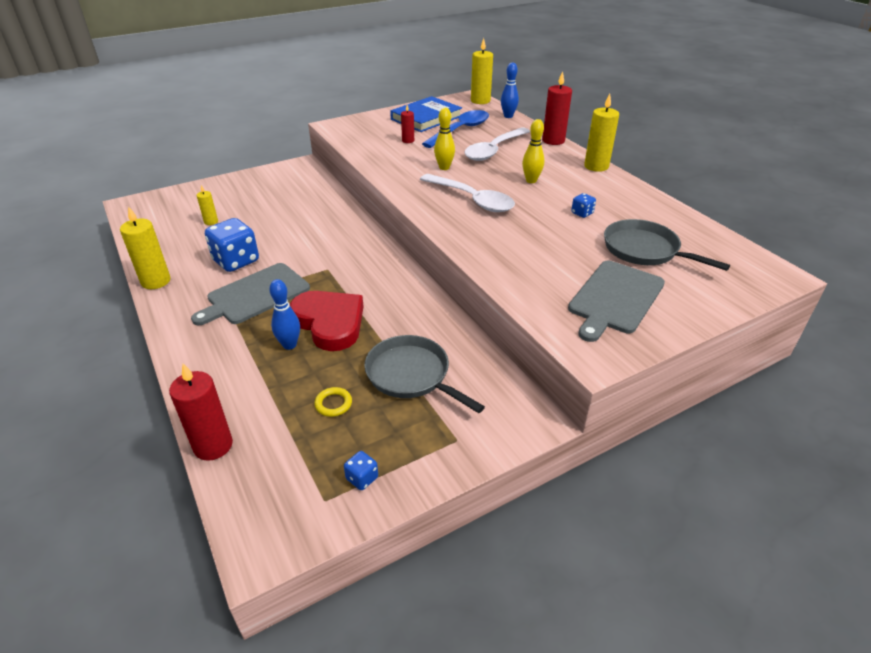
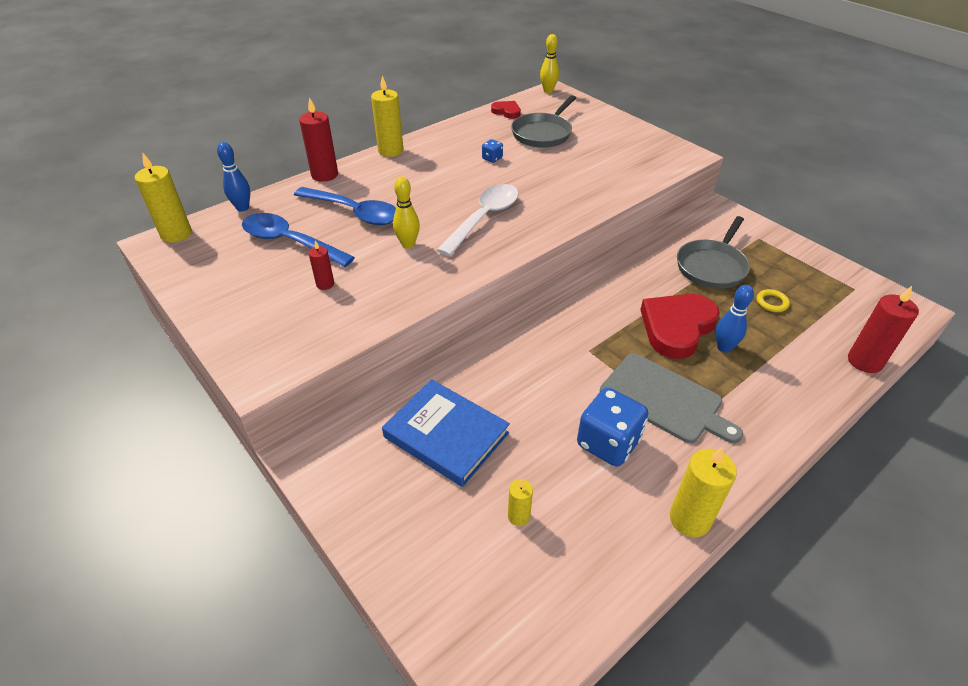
camera: 100 degrees left, 5 degrees up
blue dice [344,451,378,490] -> none
blue book [390,96,462,132] -> blue book moved to [382,379,510,487]
white spoon [464,127,530,161] -> blue spoon [294,187,396,225]
yellow bowling pin [522,119,544,183] -> yellow bowling pin moved to [540,34,559,93]
grey cutting board [568,260,665,342] -> none
none -> red heart [491,101,521,119]

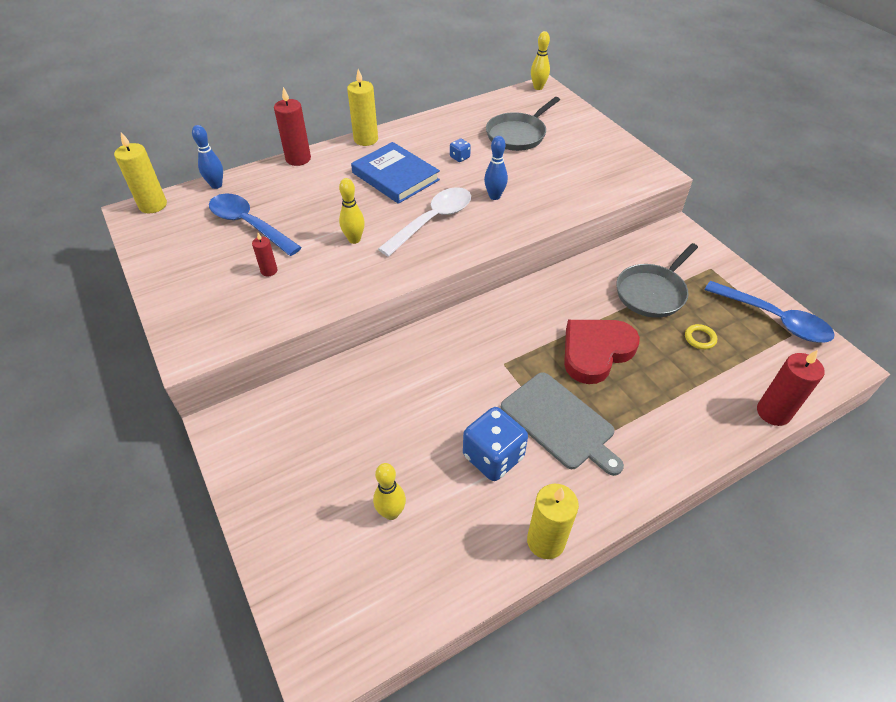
camera: 10 degrees right, 5 degrees up
blue spoon [294,187,396,225] -> blue spoon moved to [704,281,835,343]
blue book [382,379,510,487] -> blue book moved to [351,142,440,204]
red heart [491,101,521,119] -> none
yellow candle [508,479,533,526] -> yellow bowling pin [373,463,406,520]
blue bowling pin [716,285,754,353] -> blue bowling pin moved to [484,136,508,200]

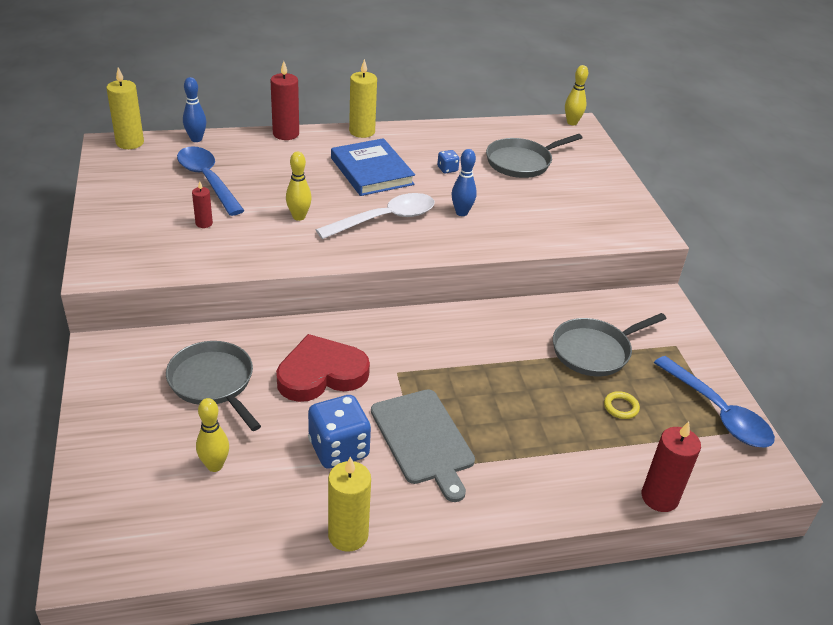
camera: 15 degrees right, 10 degrees down
red heart [564,320,640,384] -> red heart moved to [276,334,370,402]
none -> grey pan [166,341,261,431]

